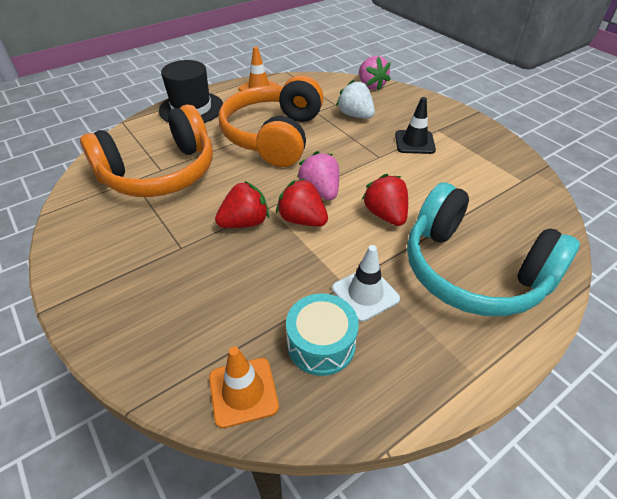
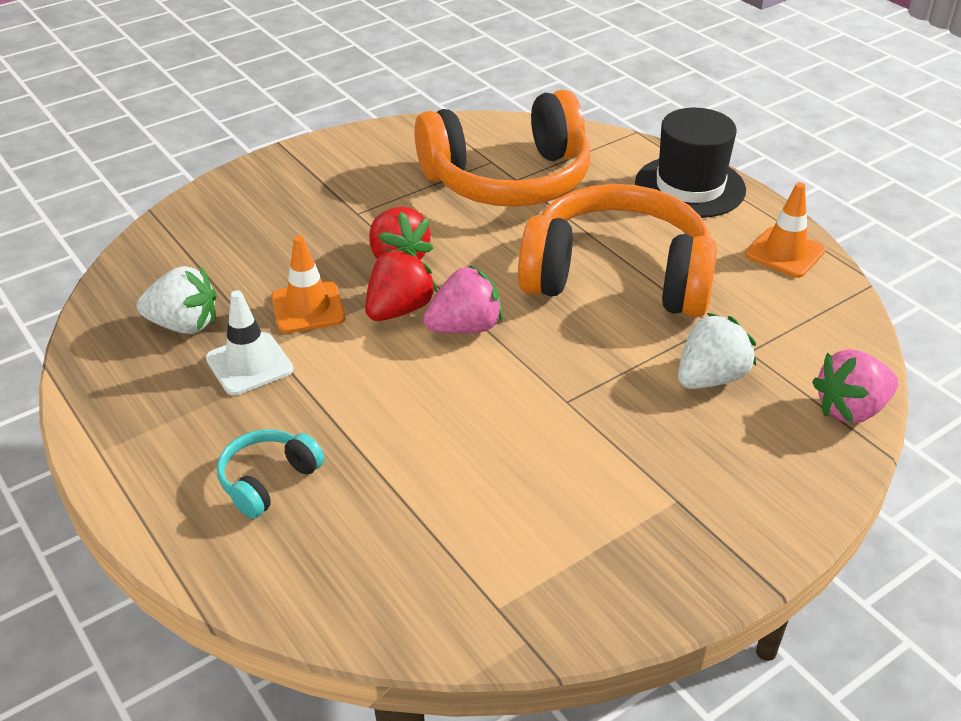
camera: 90 degrees right, 5 degrees down
orange headphones [80,105,213,197] -> orange headphones turned 75 degrees counterclockwise [415,90,590,207]
orange traffic cone [209,346,279,428] -> orange traffic cone moved to [271,236,345,333]
turquoise drum [286,293,359,376] -> white strawberry [137,266,216,334]
red strawberry [362,174,408,226] -> none
black traffic cone [395,97,436,154] -> none
turquoise headphones [407,182,580,316] -> turquoise headphones [217,429,324,519], size x0.43

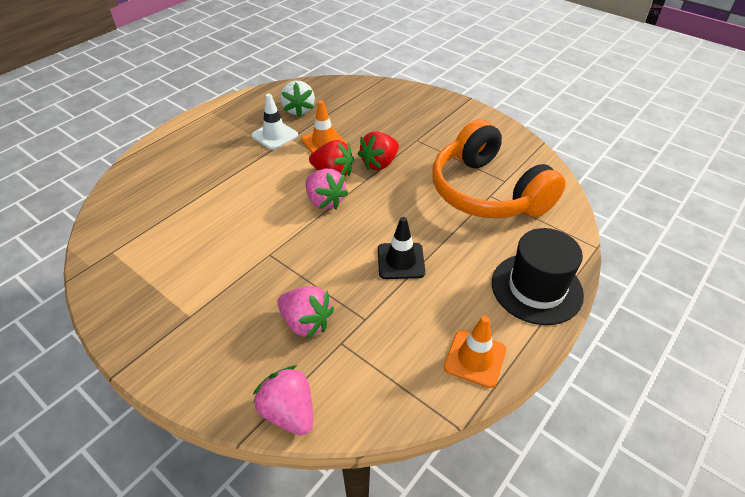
camera: 75 degrees right, 5 degrees up
turquoise headphones [217,429,324,519] -> none
orange headphones [518,184,717,317] -> black traffic cone [378,217,425,279]
white strawberry [678,313,756,389] -> pink strawberry [277,286,334,339]

